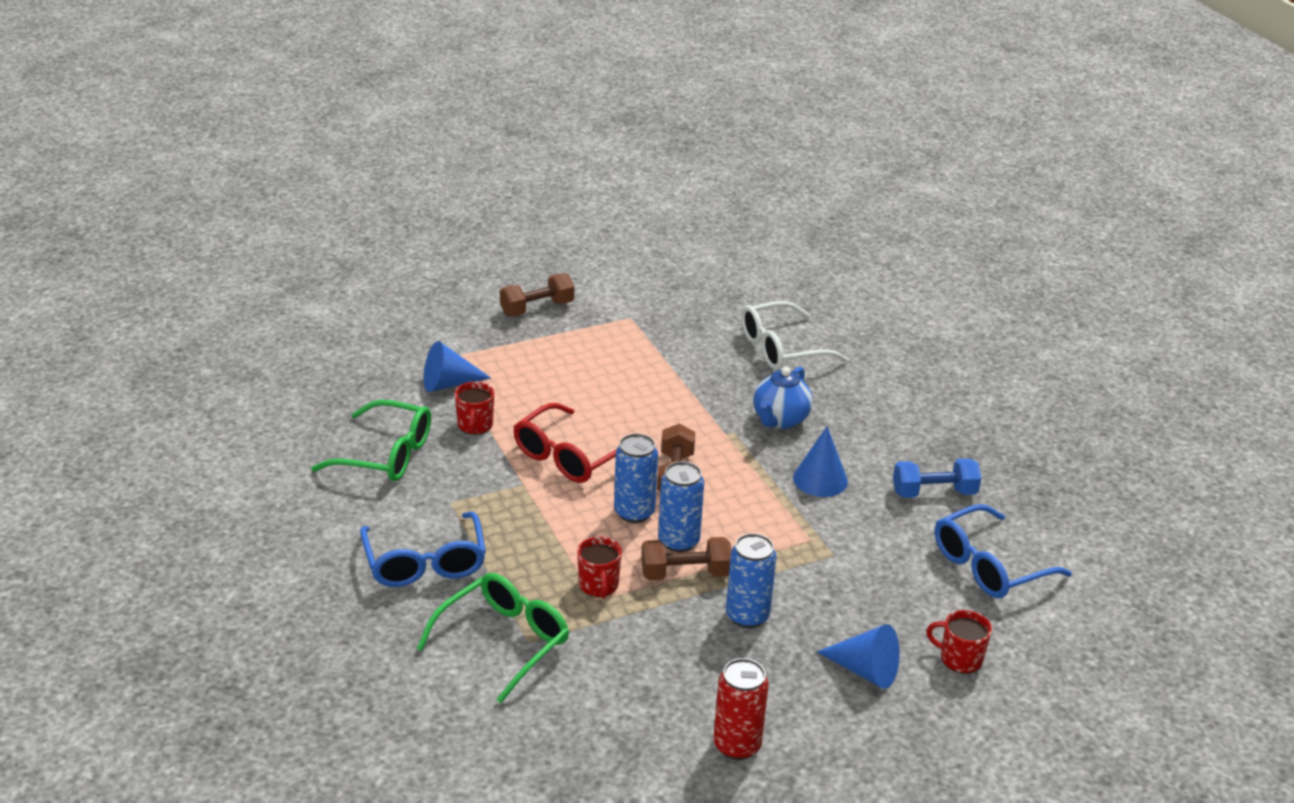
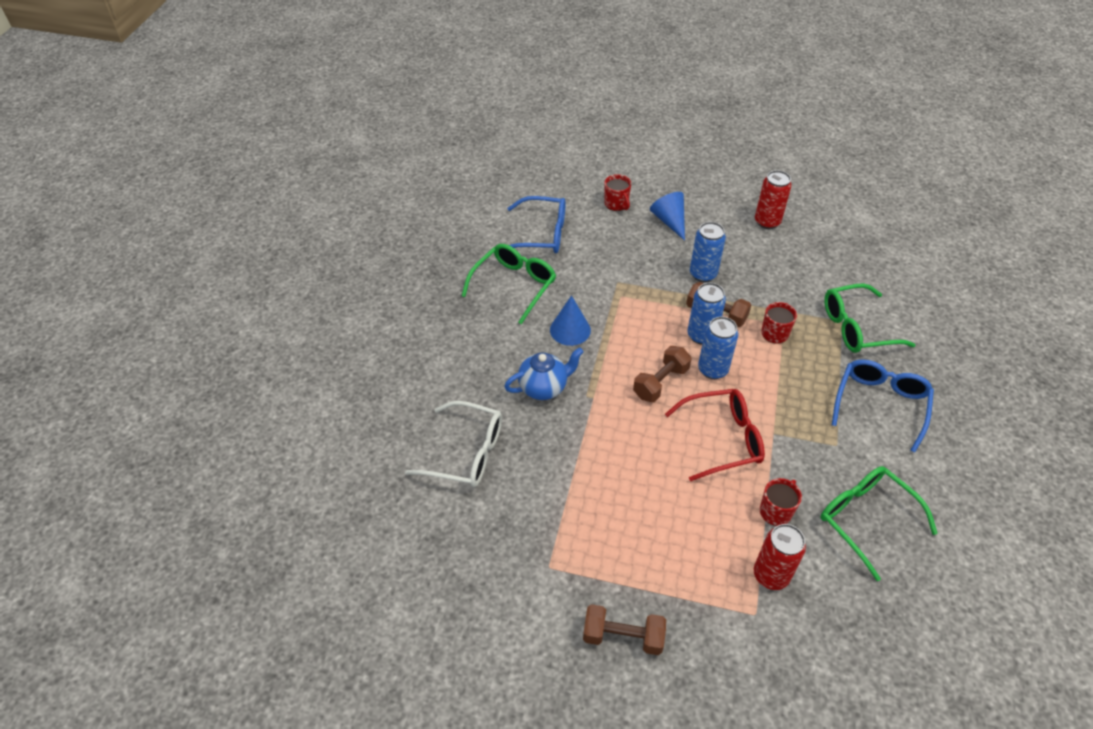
camera: 140 degrees left, 15 degrees up
blue cone [424,341,491,392] -> red can [754,524,806,590]
blue dumbbell [893,458,981,498] -> green glasses [462,244,556,325]

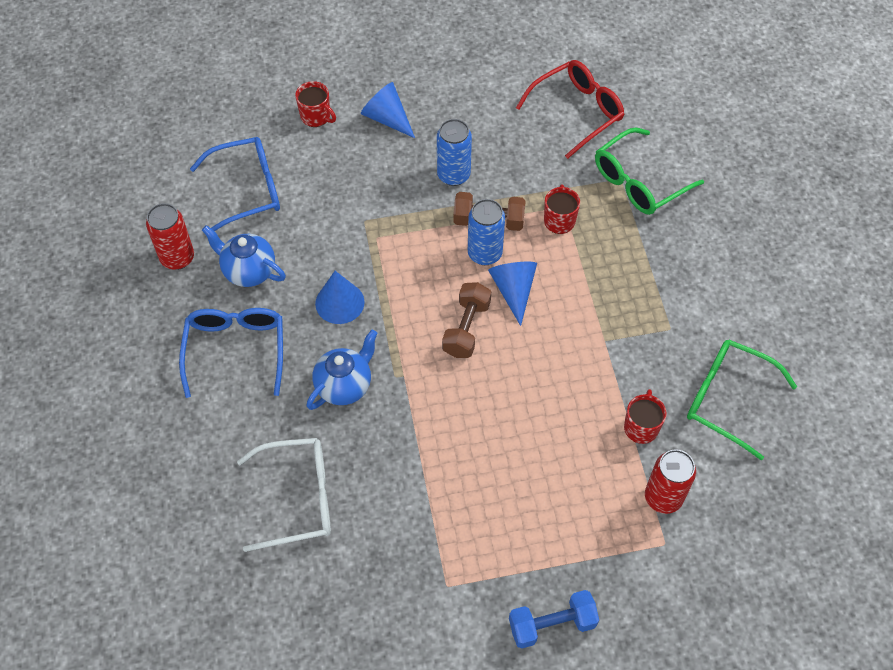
camera: 25 degrees left, 10 degrees up
green glasses [462,244,556,325] -> blue teapot [202,225,286,287]
brown dumbbell [583,604,666,655] -> blue dumbbell [509,590,599,649]
red glasses [665,389,765,481] -> red glasses moved to [516,60,625,159]
blue can [698,317,738,379] -> blue cone [488,262,537,326]
red can [755,170,792,229] -> red can moved to [146,203,194,270]
blue glasses [832,360,934,452] -> blue glasses moved to [179,308,283,398]

